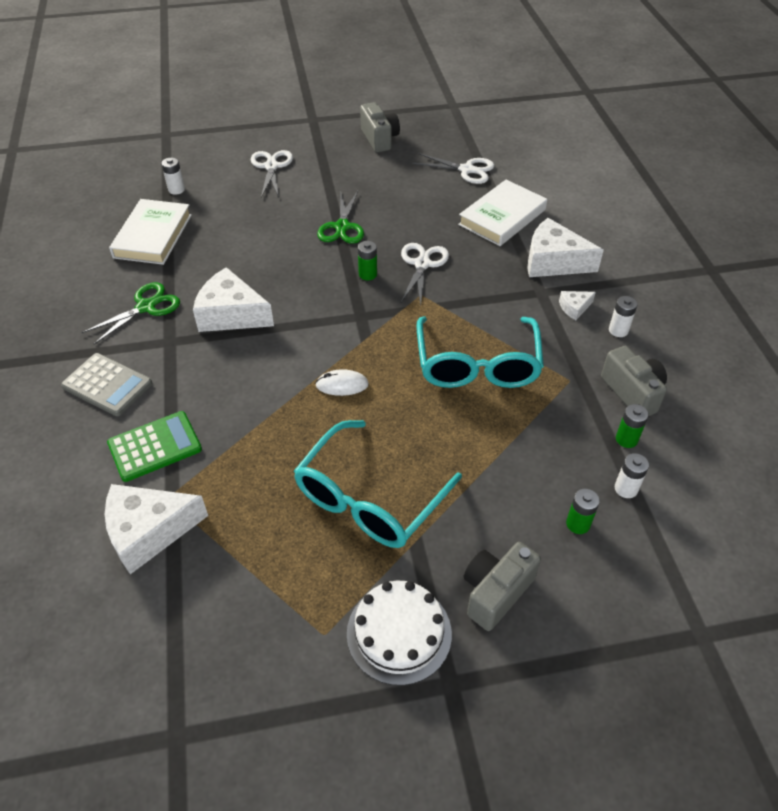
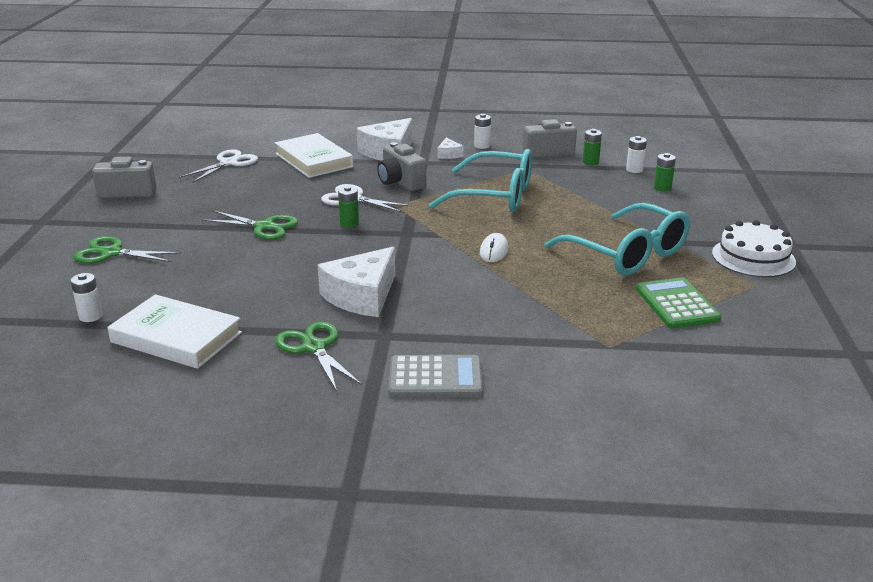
camera: 75 degrees left, 20 degrees down
grey calculator [61,353,152,416] -> grey calculator turned 45 degrees clockwise [388,355,483,397]
white cheese [105,484,208,574] -> none
green calculator [107,411,202,482] -> green calculator moved to [636,277,721,329]
white scissors [251,150,293,198] -> green scissors [74,236,181,263]
grey camera [464,542,541,631] -> grey camera moved to [377,142,426,191]

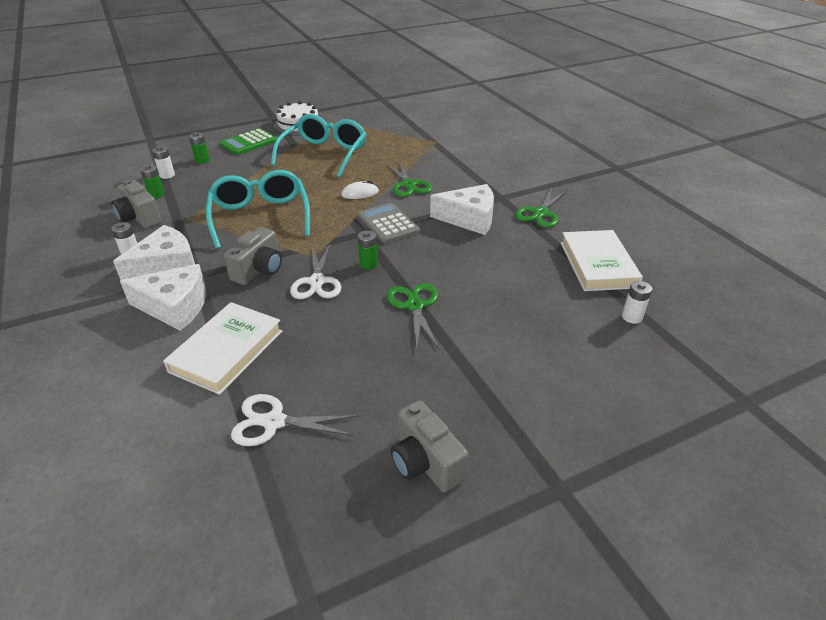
camera: 120 degrees left, 10 degrees up
green scissors [74,236,181,263] -> green scissors moved to [386,162,432,197]
grey calculator [388,355,483,397] -> grey calculator moved to [358,203,420,243]
white cheese [438,138,464,159] -> white cheese [113,225,195,280], size x2.14
green calculator [636,277,721,329] -> green calculator moved to [220,128,277,155]

